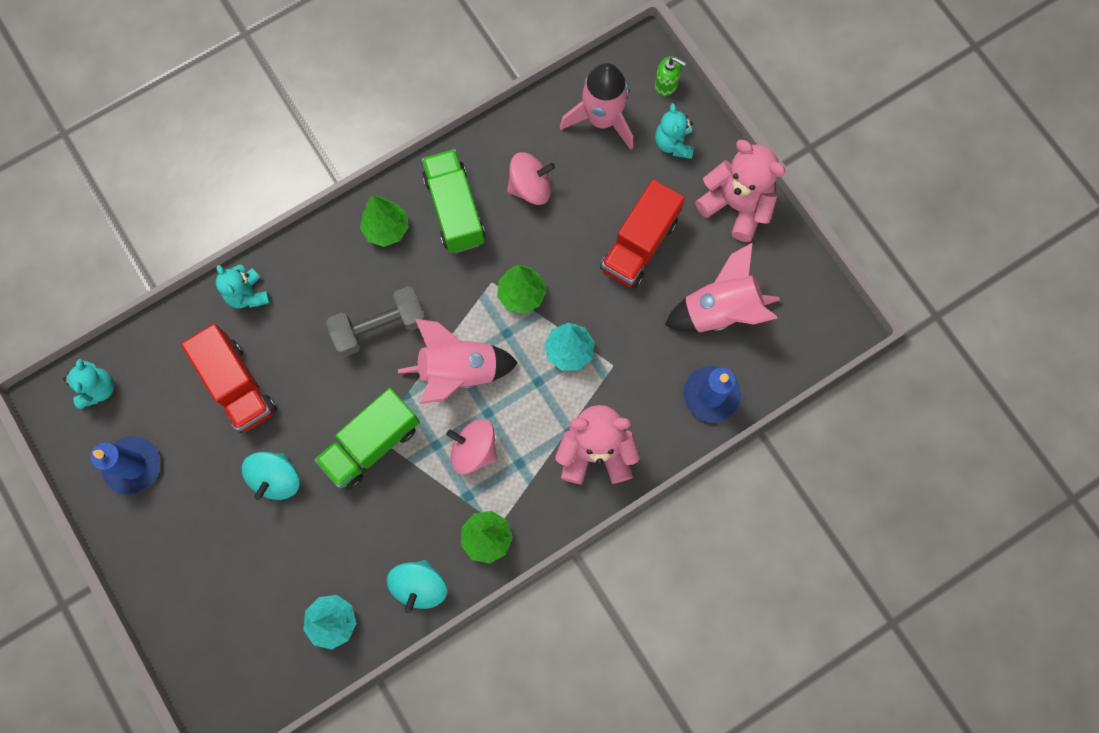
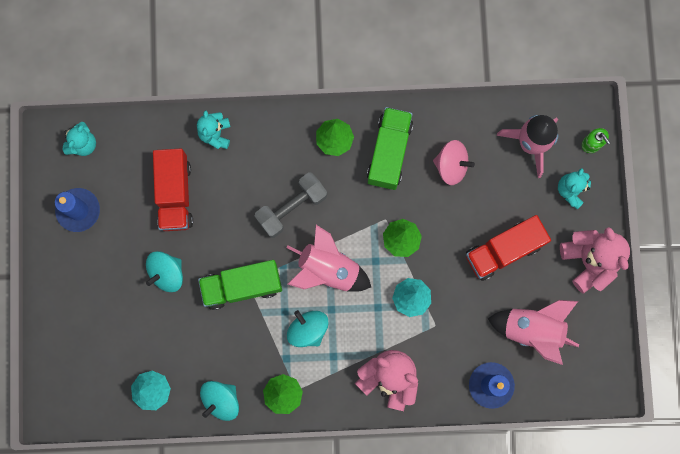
camera: 30 degrees right, 5 degrees up
grey dumbbell [326,286,426,357] -> grey dumbbell turned 45 degrees counterclockwise [255,173,327,238]
pink spinning top [446,419,497,474] -> turquoise spinning top [287,310,329,347]

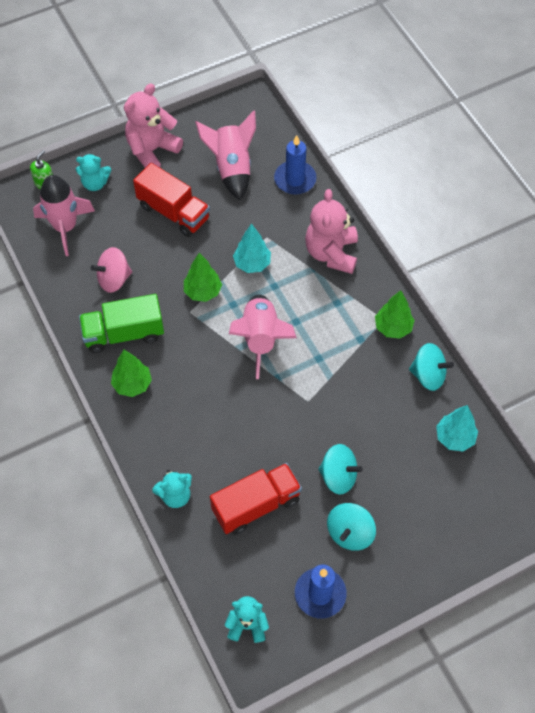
camera: 115 degrees left, 20 degrees down
green truck [198,260,282,310] -> none
grey dumbbell [255,173,327,238] -> none
turquoise spinning top [287,310,329,347] -> turquoise spinning top moved to [327,503,376,551]
pink spinning top [433,140,475,185] -> pink spinning top turned 105 degrees counterclockwise [91,247,132,293]

